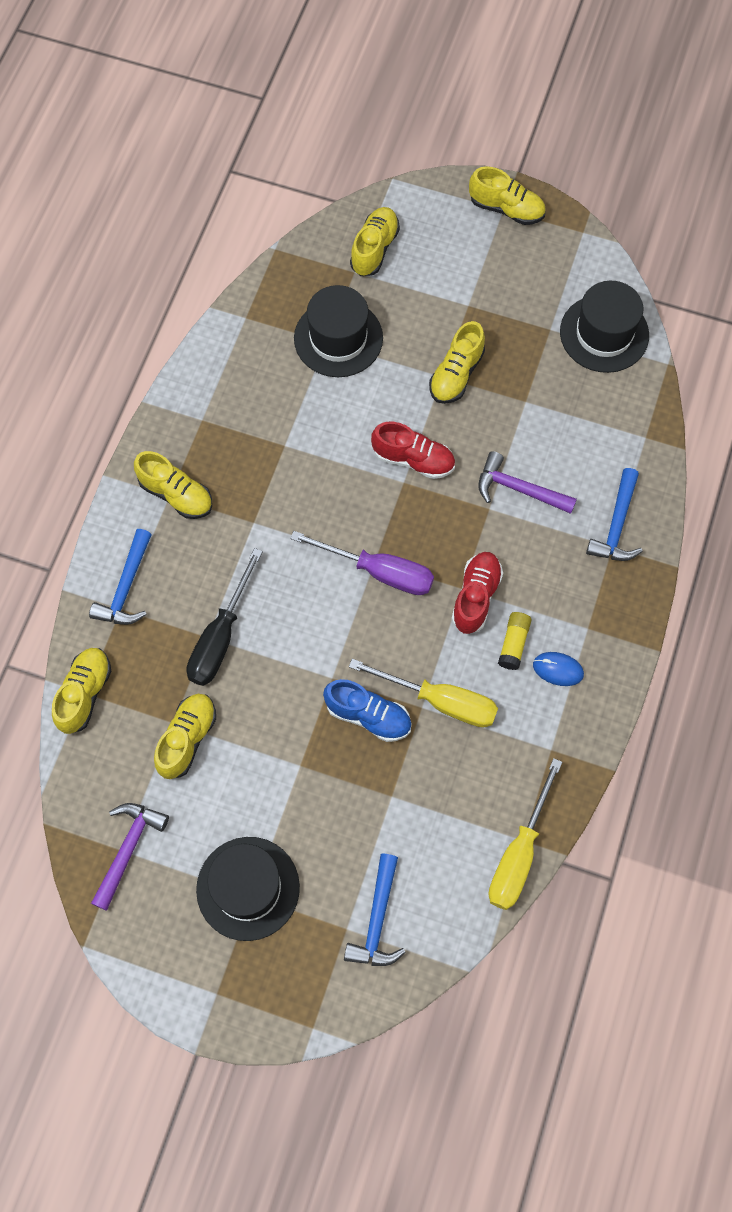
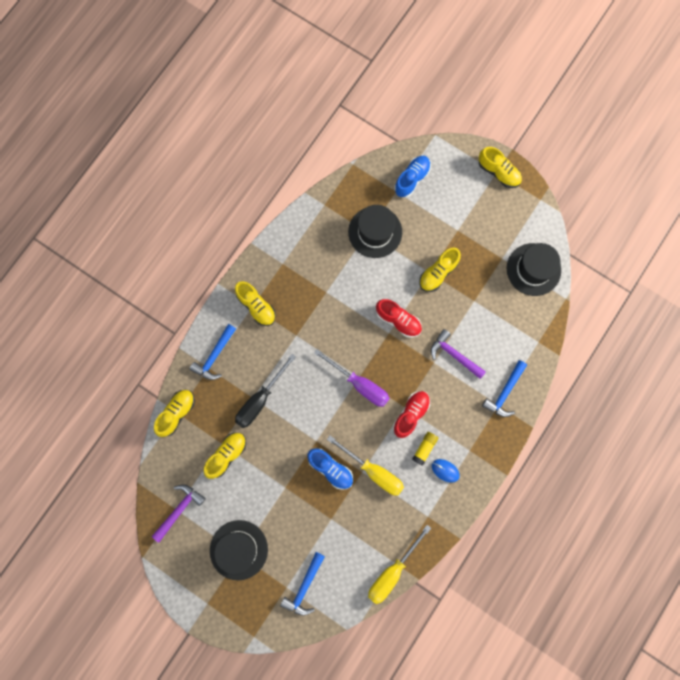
camera: 15 degrees right, 10 degrees up
yellow shoe [350,207,400,276] -> blue shoe [394,156,431,198]

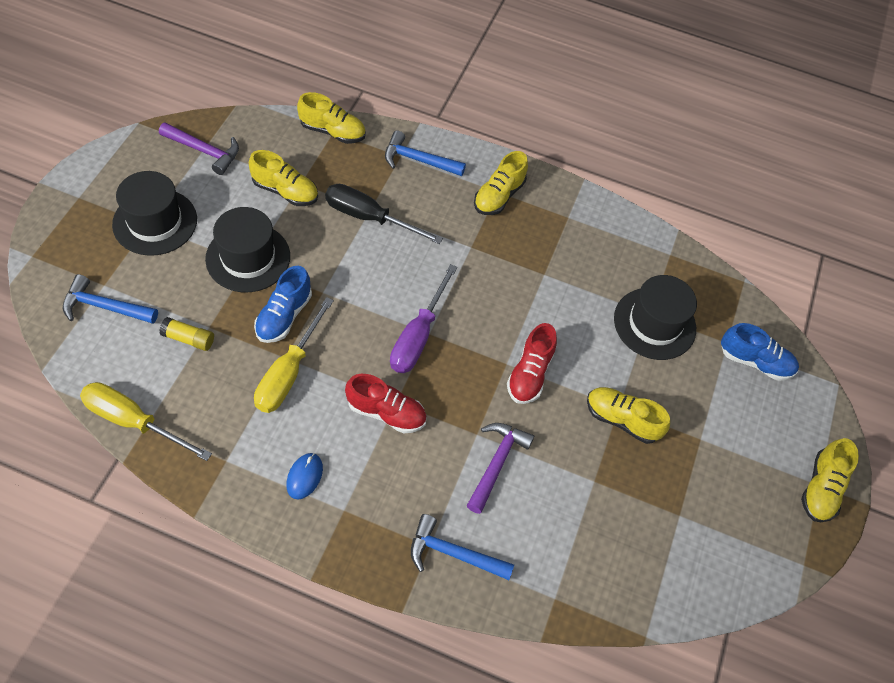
camera: 70 degrees right, 20 degrees down
yellow glue stick [412,432,438,466] -> yellow glue stick moved to [159,317,214,351]
black hat [507,243,561,296] -> black hat moved to [205,207,290,292]

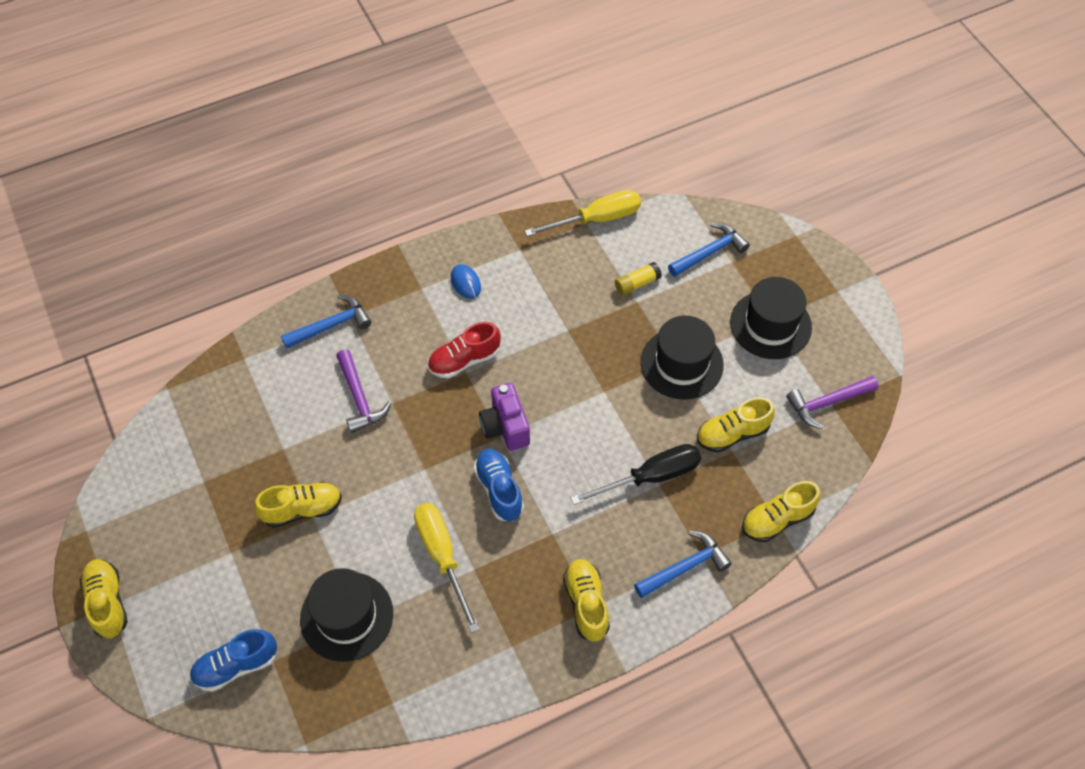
camera: 140 degrees right, 0 degrees up
blue shoe [254,266,312,343] -> blue shoe moved to [474,449,524,521]
yellow screwdriver [254,297,334,413] -> yellow screwdriver moved to [414,503,480,633]
purple screwdriver [390,264,458,373] -> purple camera [479,383,530,451]
red shoe [507,323,557,404] -> none

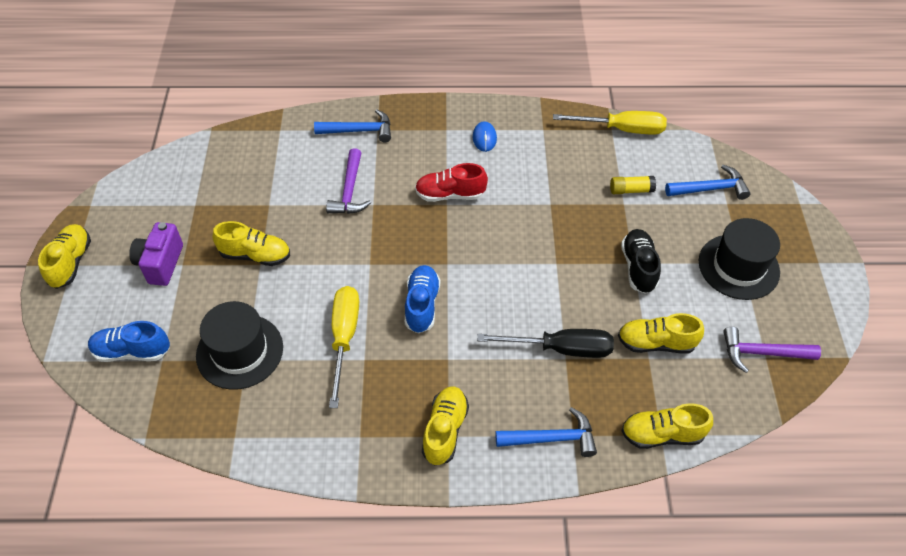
camera: 25 degrees right, 5 degrees down
purple camera [479,383,530,451] -> purple camera moved to [129,222,183,286]
black hat [641,315,724,400] -> black shoe [621,229,661,294]

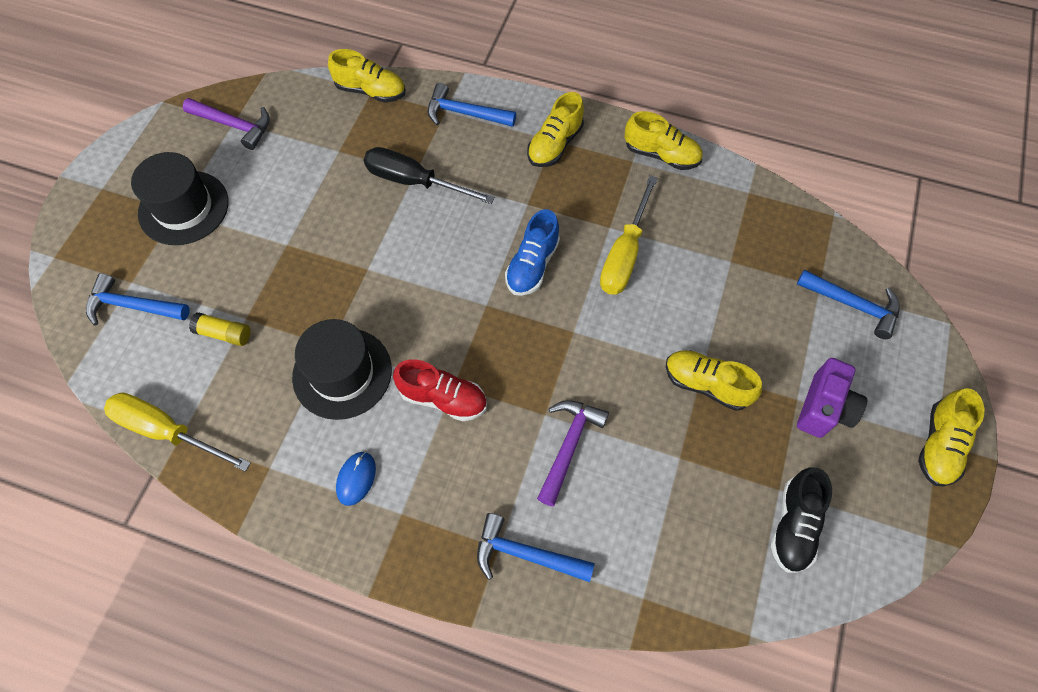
camera: 160 degrees left, 10 degrees up
blue shoe [88,321,170,362] -> blue hammer [797,270,900,339]
black hat [196,301,283,390] -> black hat moved to [292,319,392,420]
yellow shoe [618,313,704,353] -> yellow shoe moved to [624,111,702,170]
black shoe [621,229,661,294] -> black shoe moved to [771,467,832,573]

